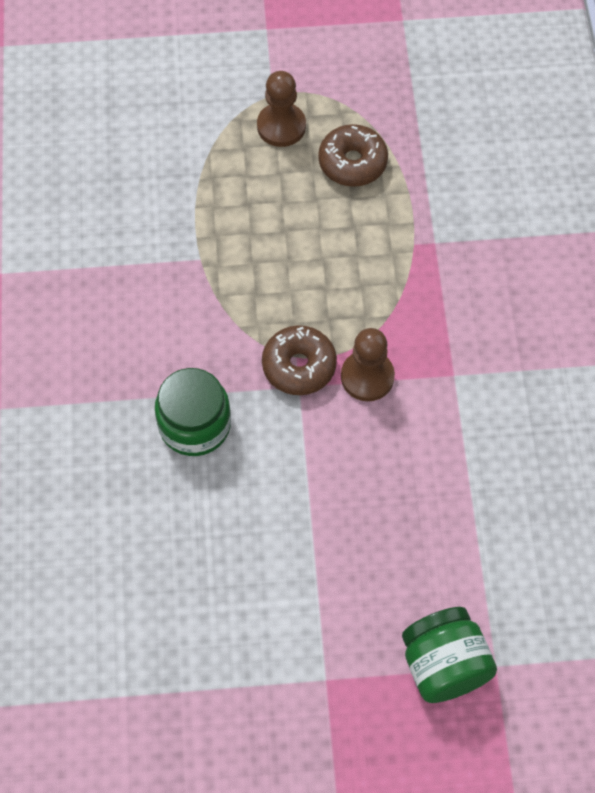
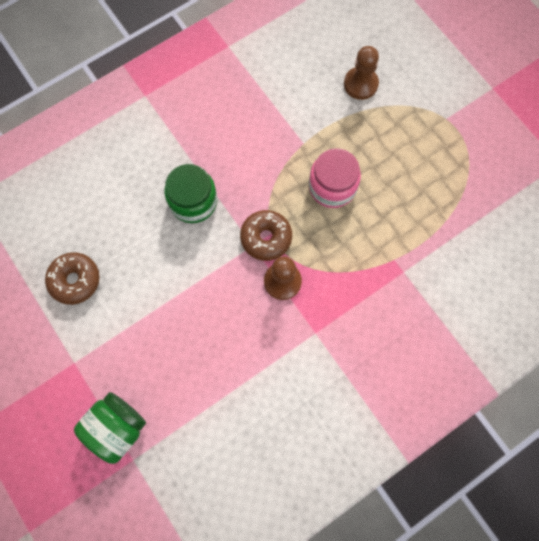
camera: 60 degrees right, 10 degrees up
brown pawn [257,71,306,147] -> brown pawn moved to [344,46,379,100]
brown donut [318,124,388,187] -> brown donut moved to [45,252,100,305]
none -> pink jar [309,148,361,208]

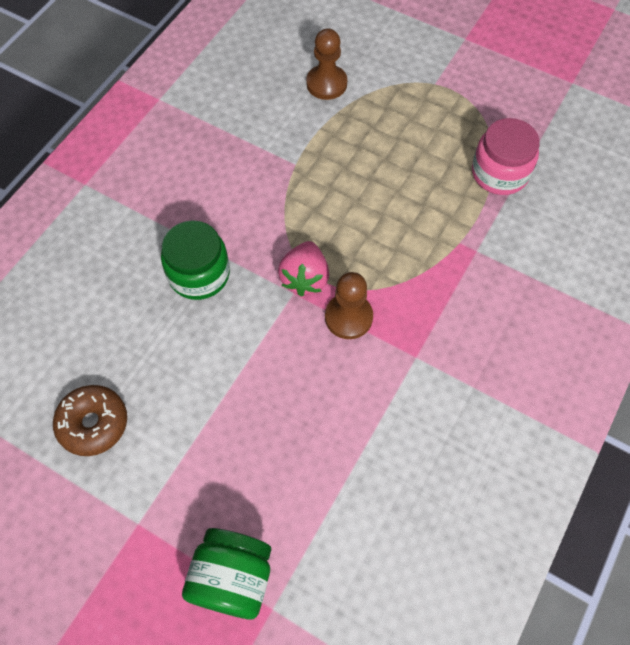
camera: 25 degrees left, 10 degrees down
brown donut [240,210,292,261] -> pink strawberry [278,241,329,297]
pink jar [309,148,361,208] -> pink jar moved to [472,118,540,195]

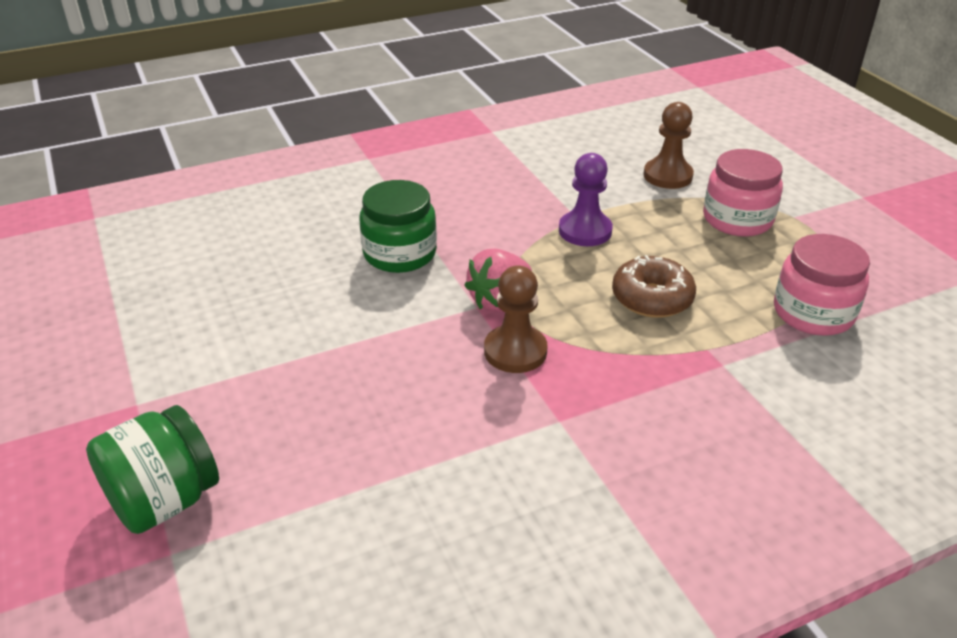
camera: 35 degrees right, 25 degrees down
brown donut [53,385,127,456] -> brown donut moved to [612,255,696,318]
none -> purple pawn [559,153,613,246]
none -> pink jar [703,149,783,237]

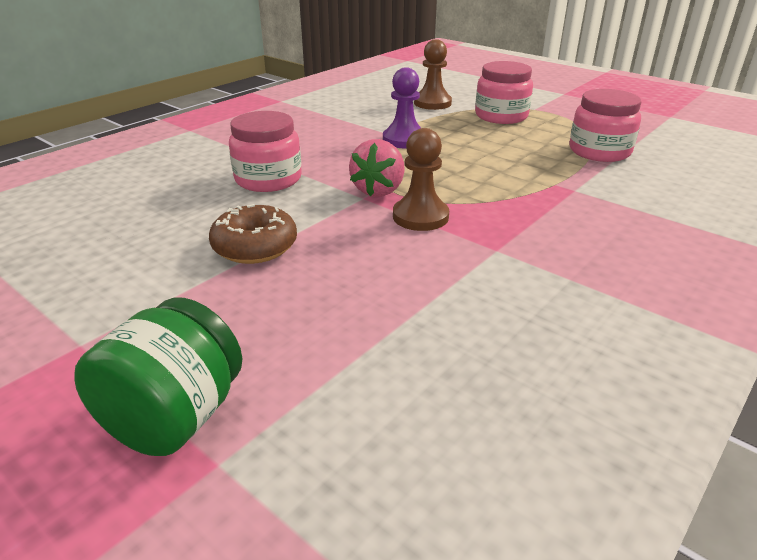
camera: 25 degrees left, 5 degrees down
green jar [360,180,437,273] -> pink jar [229,111,302,192]
brown donut [612,255,696,318] -> brown donut moved to [209,204,297,264]

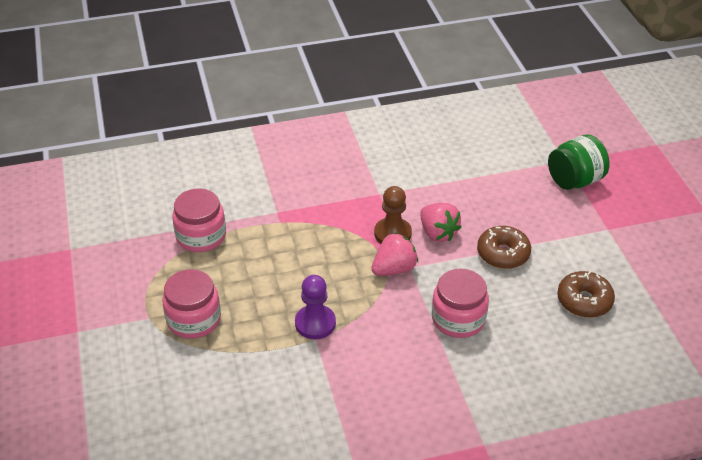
camera: 145 degrees left, 10 degrees up
brown pawn [414,39,452,110] -> none
none -> pink strawberry [420,203,462,242]
none -> brown donut [557,271,615,318]

